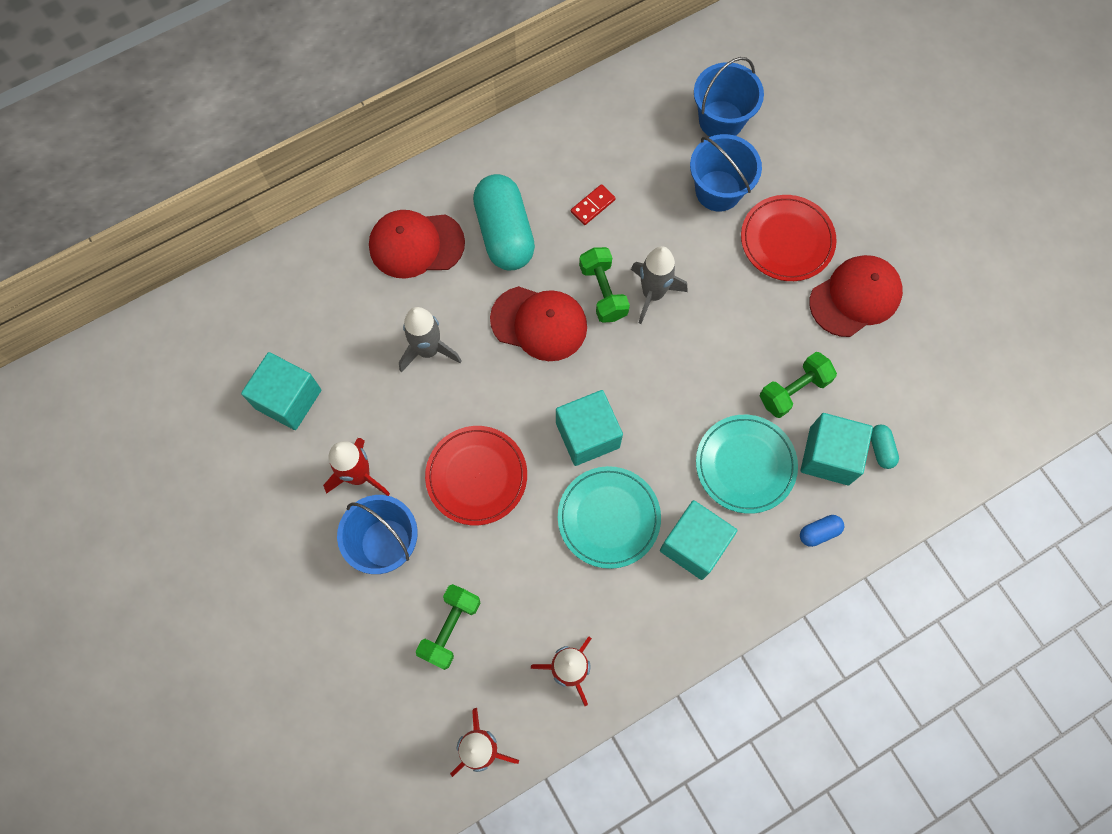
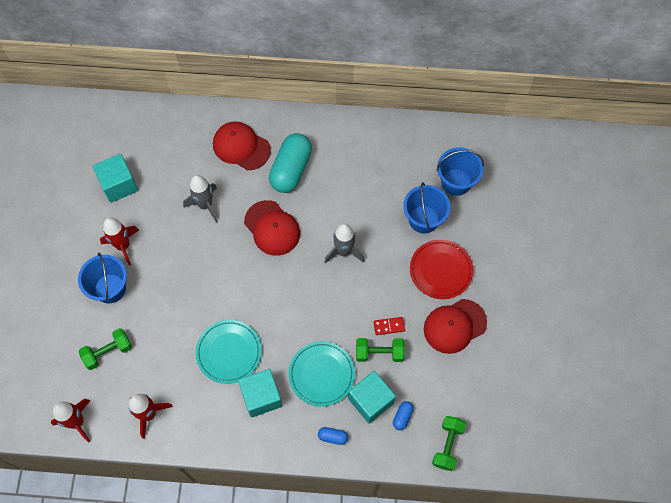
camera: 35 degrees right, 5 degrees down
red plate [425,426,527,525] -> none
turquoise cube [556,390,623,466] -> none
red domino [571,184,616,225] -> red domino moved to [374,317,405,335]
green dumbbell [579,247,630,323] -> green dumbbell moved to [432,416,466,471]
red cap [809,255,903,337] -> red cap turned 150 degrees clockwise [424,299,487,354]
turquoise capsule [871,424,899,469] -> blue capsule [393,401,413,430]

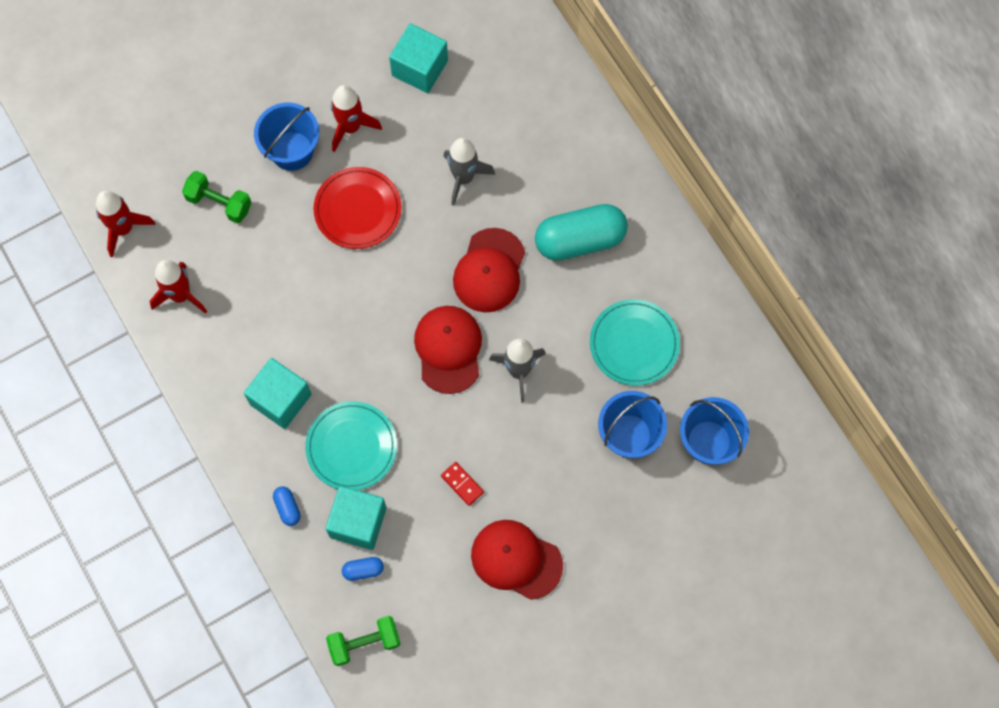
camera: 55 degrees right, 5 degrees up
turquoise plate [196,320,262,384] -> turquoise plate moved to [590,299,680,386]
red cap [213,121,271,170] -> red cap moved to [414,306,482,394]
green dumbbell [356,338,405,362] -> none
red plate [410,240,473,299] -> red plate moved to [314,167,401,249]

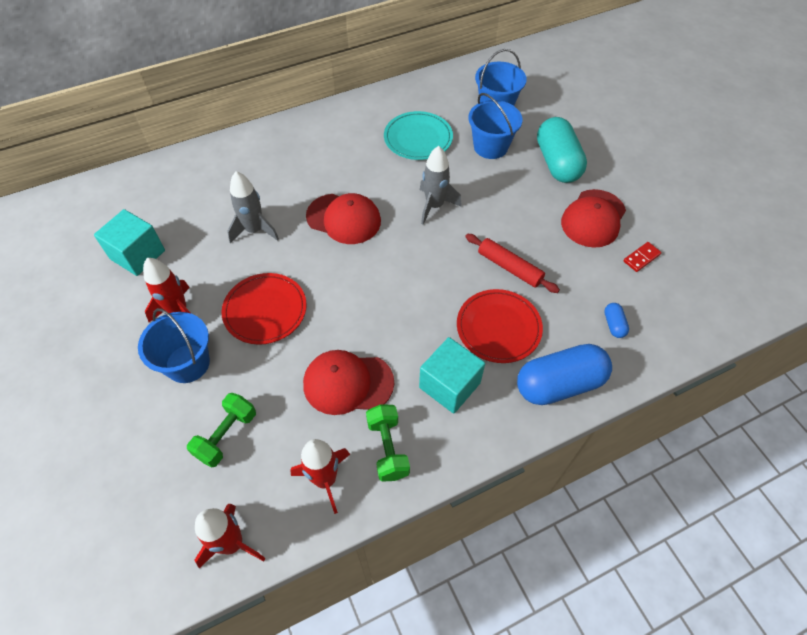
camera: 85 degrees left, 15 degrees down
blue capsule [273,487,301,526] -> blue capsule [517,344,612,405], size x2.37
turquoise plate [305,401,397,490] -> red plate [457,289,543,363]
turquoise cube [325,486,387,550] -> none
green dumbbell [326,616,401,666] -> green dumbbell moved to [366,404,410,482]
red cap [414,306,482,394] -> red cap moved to [303,350,394,415]
red domino [441,462,484,506] -> red domino moved to [623,242,662,272]
turquoise capsule [535,204,628,261] -> turquoise capsule moved to [537,117,587,183]
none -> red rolling pin [465,234,560,293]

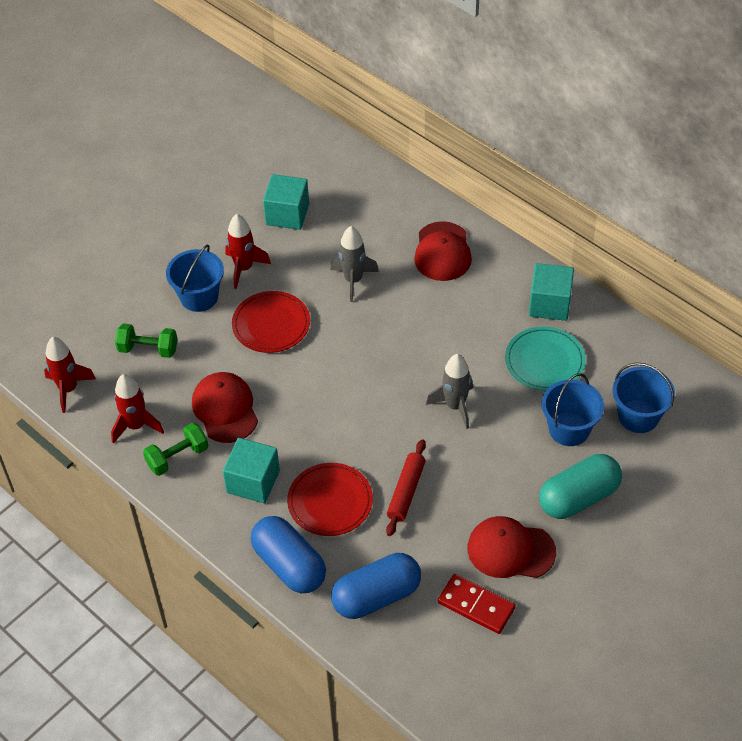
camera: 70 degrees right, 5 degrees down
red cap [306,193,381,244] -> red cap moved to [414,221,472,281]
blue capsule [604,303,629,338] -> blue capsule [331,553,421,619], size x2.37
red domino [623,242,662,272] -> red domino [438,574,516,634], size x1.72
none -> turquoise cube [529,263,574,321]

